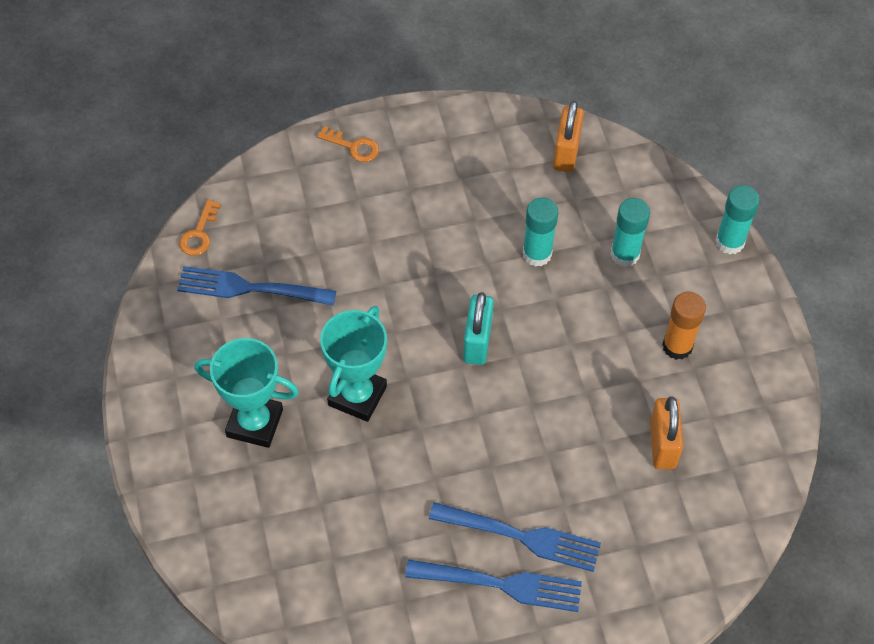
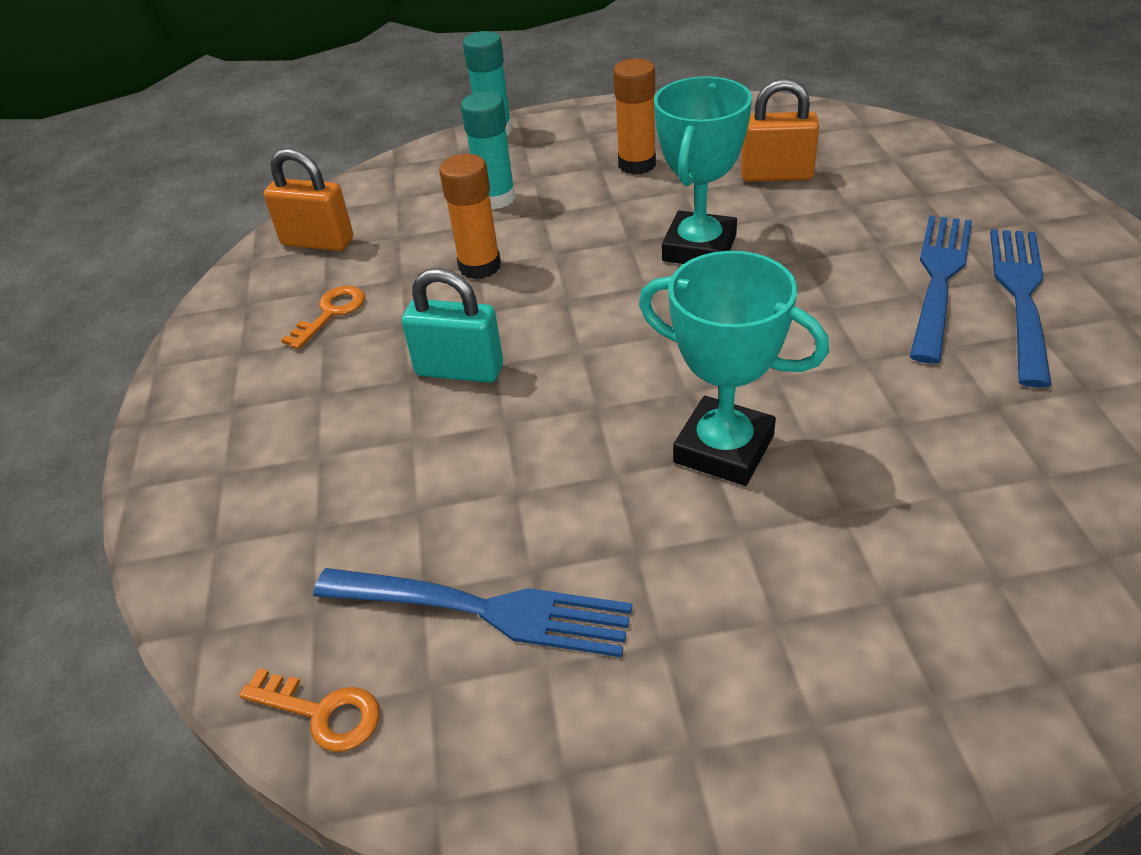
camera: 80 degrees left, 15 degrees down
blue fork [177,266,336,306] -> blue fork turned 90 degrees counterclockwise [313,568,632,658]
turquoise trophy [194,338,299,448] -> turquoise trophy moved to [654,76,752,264]
orange key [317,126,379,162] -> orange key moved to [281,286,365,349]
turquoise padlock [463,292,494,365] -> turquoise padlock moved to [402,268,503,383]
turquoise glue stick [522,197,558,267] -> orange glue stick [439,154,501,279]

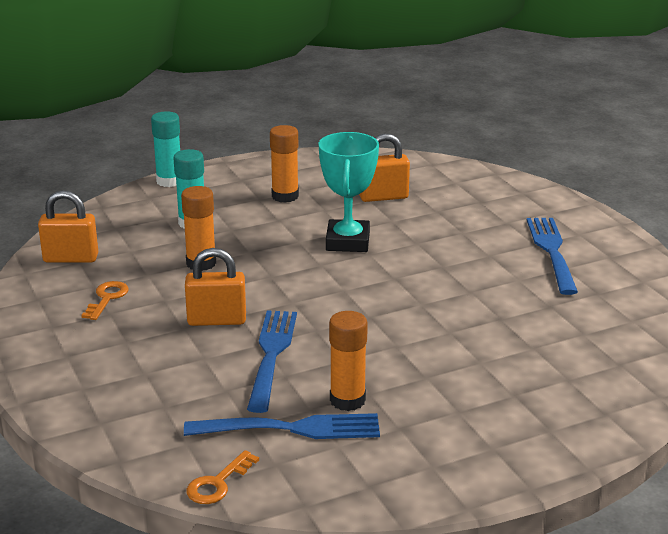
camera: 20 degrees left, 15 degrees down
orange key [239,668,380,752] -> orange key turned 120 degrees clockwise [186,450,259,504]
turquoise padlock [402,268,503,383] -> orange padlock [185,248,246,326]
turquoise trophy [639,251,829,486] -> none
blue fork [910,215,972,364] -> blue fork moved to [247,310,297,413]
none -> orange glue stick [329,311,368,411]

